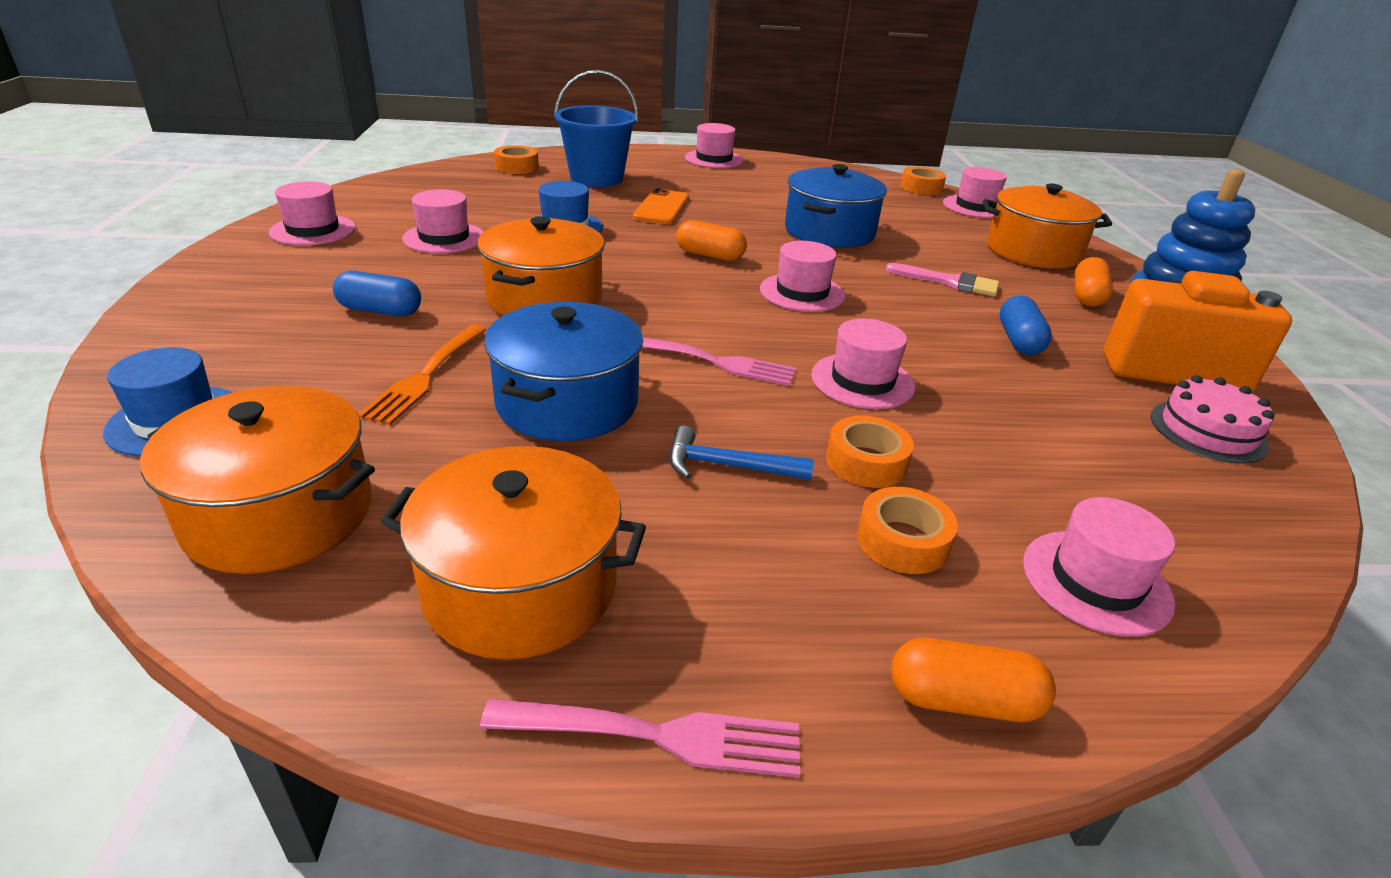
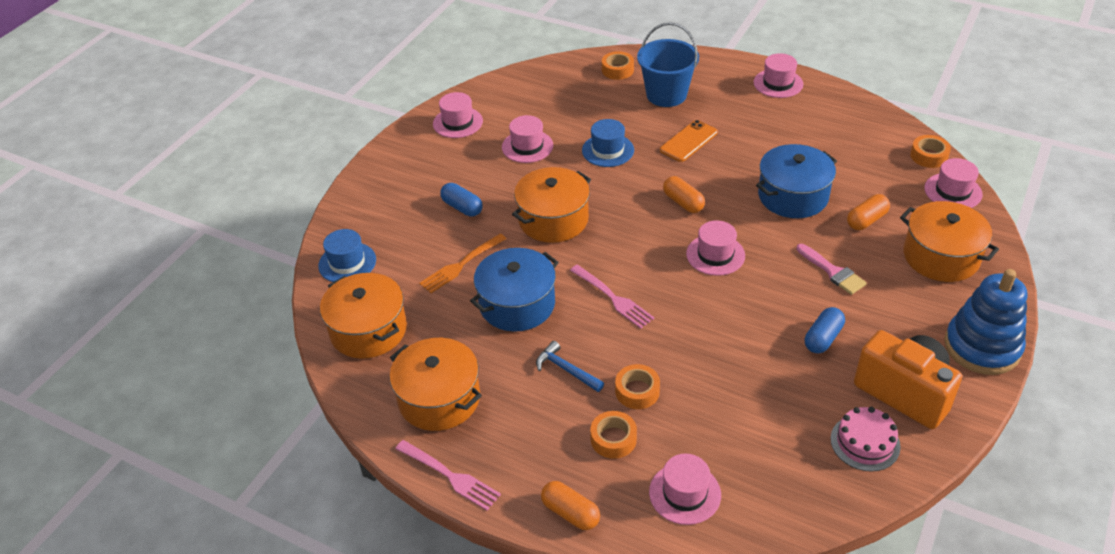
camera: 35 degrees right, 10 degrees up
pink hat [811,319,915,409] -> none
orange capsule [1074,257,1113,307] -> orange capsule moved to [847,194,890,230]

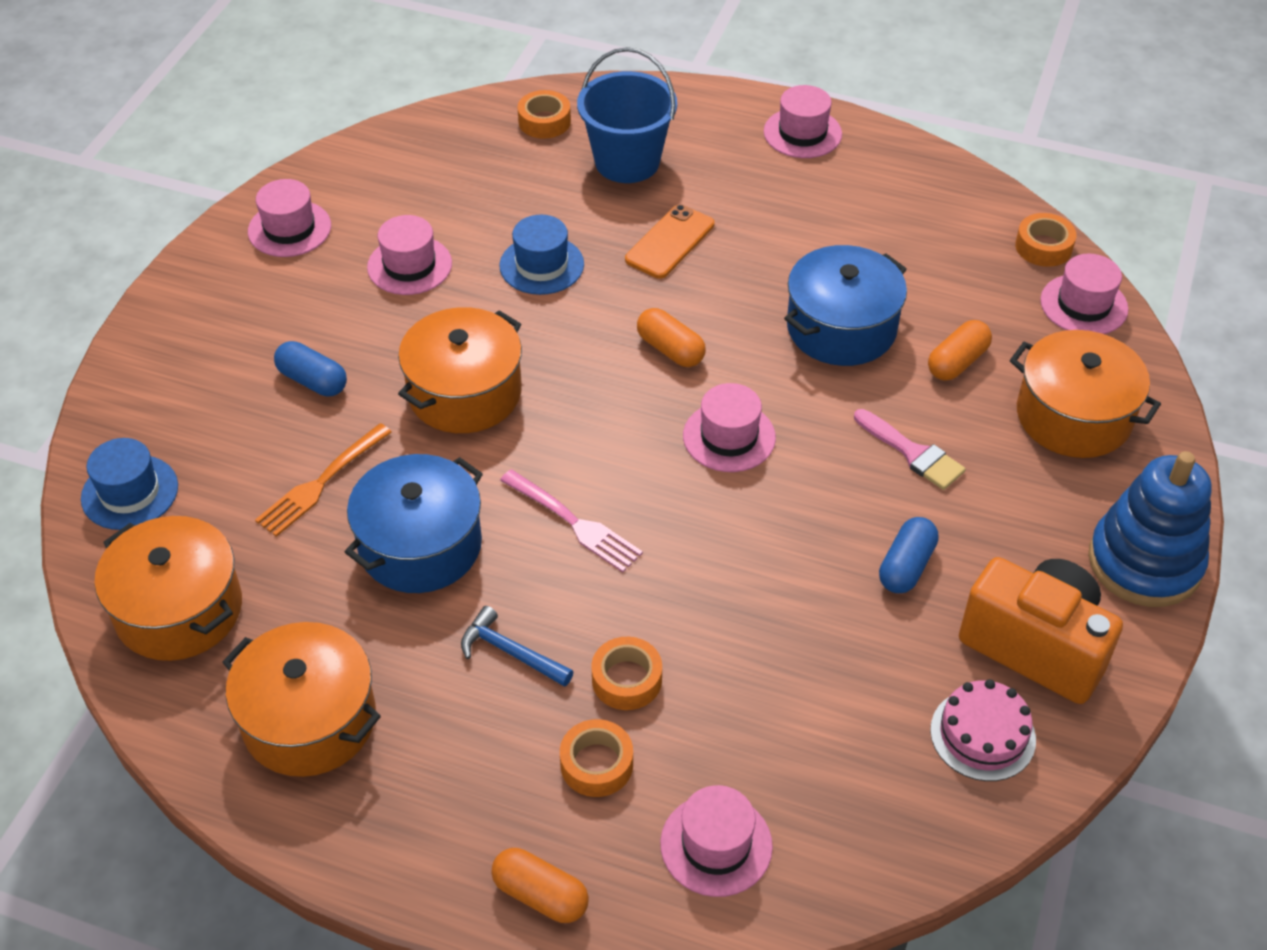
camera: 10 degrees left, 5 degrees up
pink fork [395,440,501,511] -> none

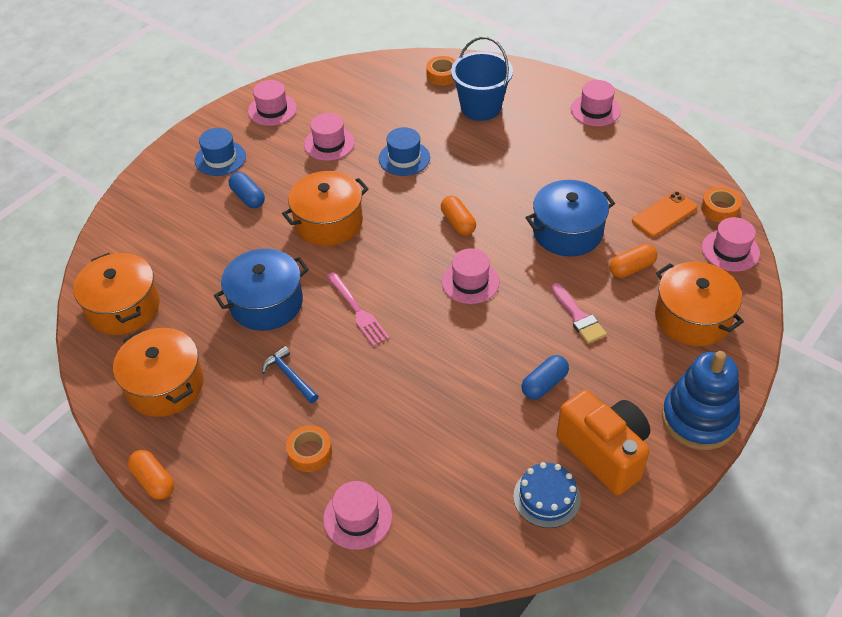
camera: 20 degrees right, 0 degrees up
blue hat [81,438,178,530] -> blue hat moved to [195,128,246,176]
orange fork [255,423,392,537] -> none
orange capsule [491,848,589,923] -> orange capsule moved to [128,450,174,500]
orange tape [591,637,662,710] -> none
orange phone [625,204,715,279] -> orange phone moved to [632,191,698,237]
pink cake [930,679,1036,781] -> blue cake [513,462,581,528]

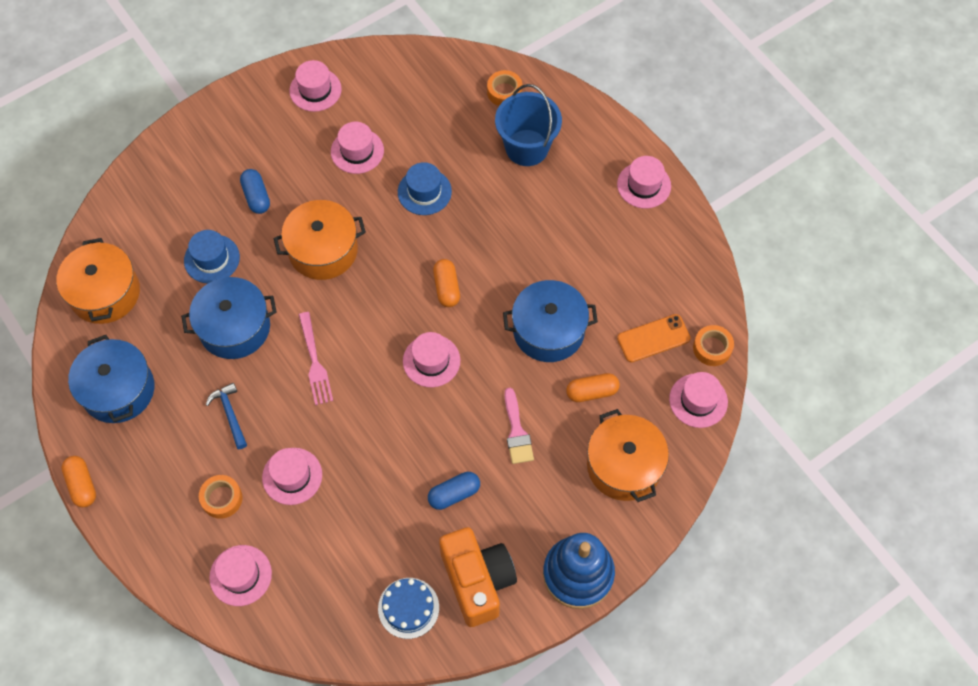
camera: 15 degrees right, 15 degrees up
orange pot [113,328,204,417] -> blue pot [68,335,154,423]
blue hat [195,128,246,176] -> blue hat moved to [184,230,240,283]
none -> pink hat [262,448,322,505]

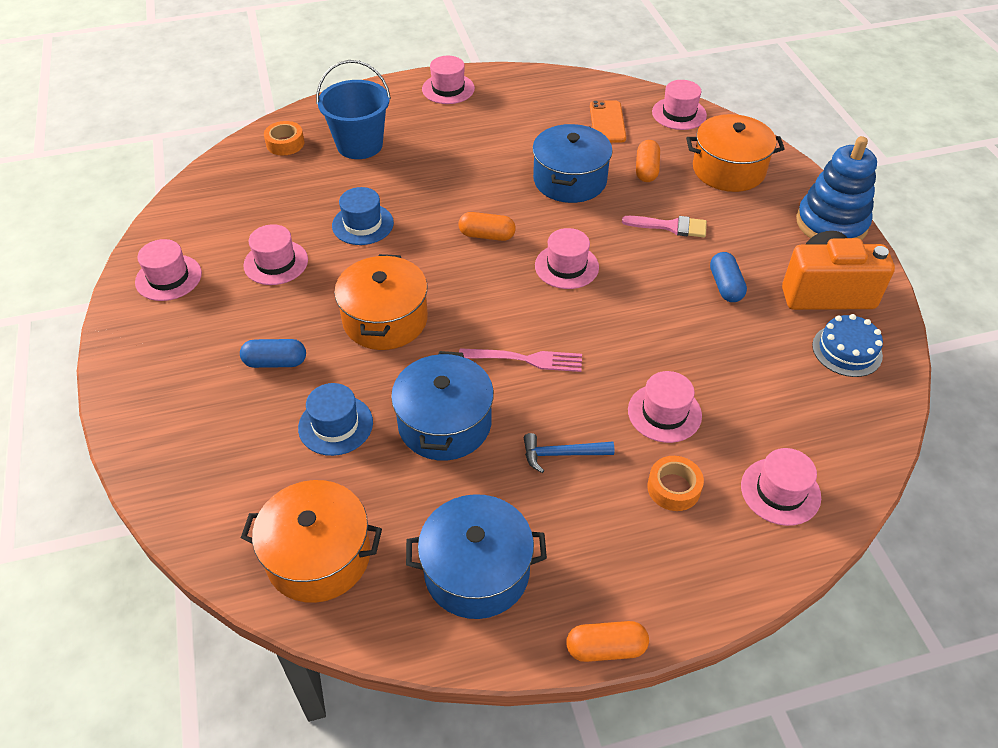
camera: 70 degrees left, 15 degrees down
orange tape [693,325,734,366] -> none

